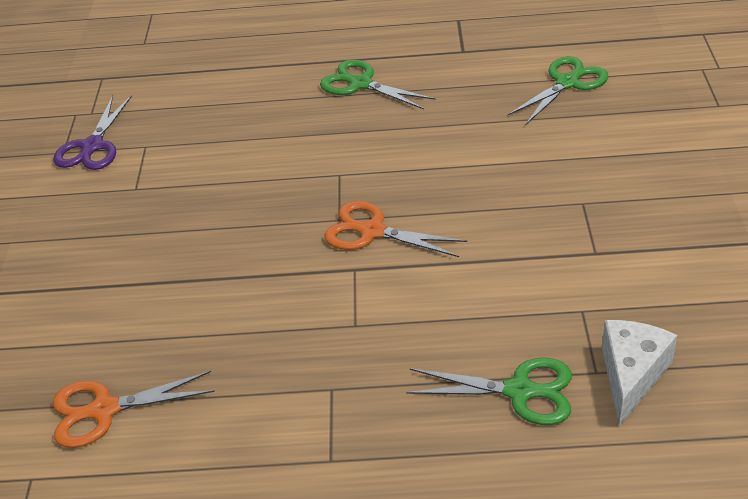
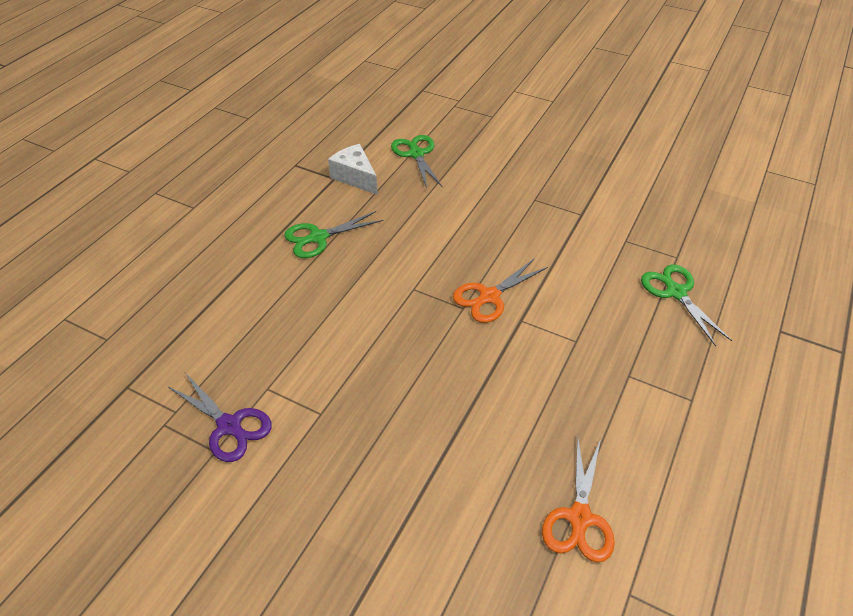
camera: 65 degrees left, 5 degrees up
green scissors [406,357,572,425] -> green scissors turned 60 degrees counterclockwise [641,265,732,346]
white cheese [602,320,677,426] -> white cheese moved to [328,144,378,195]

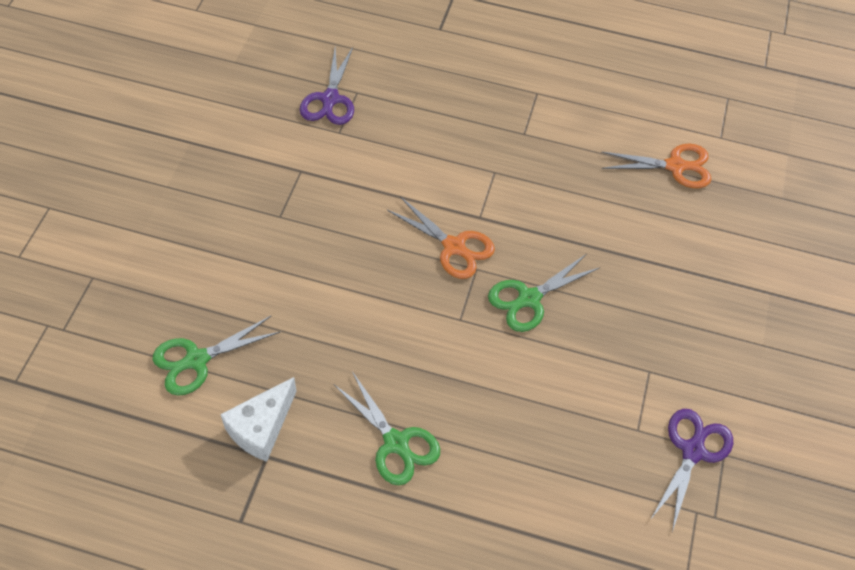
camera: 105 degrees left, 10 degrees up
green scissors [641,265,732,346] -> green scissors moved to [488,254,599,332]
none -> purple scissors [300,47,354,125]

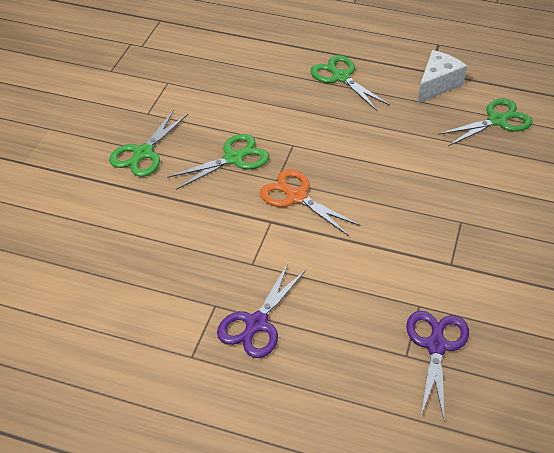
camera: 175 degrees left, 10 degrees down
orange scissors [601,144,711,188] -> none
purple scissors [650,409,733,532] -> purple scissors moved to [217,264,306,358]
none -> green scissors [109,109,188,177]

